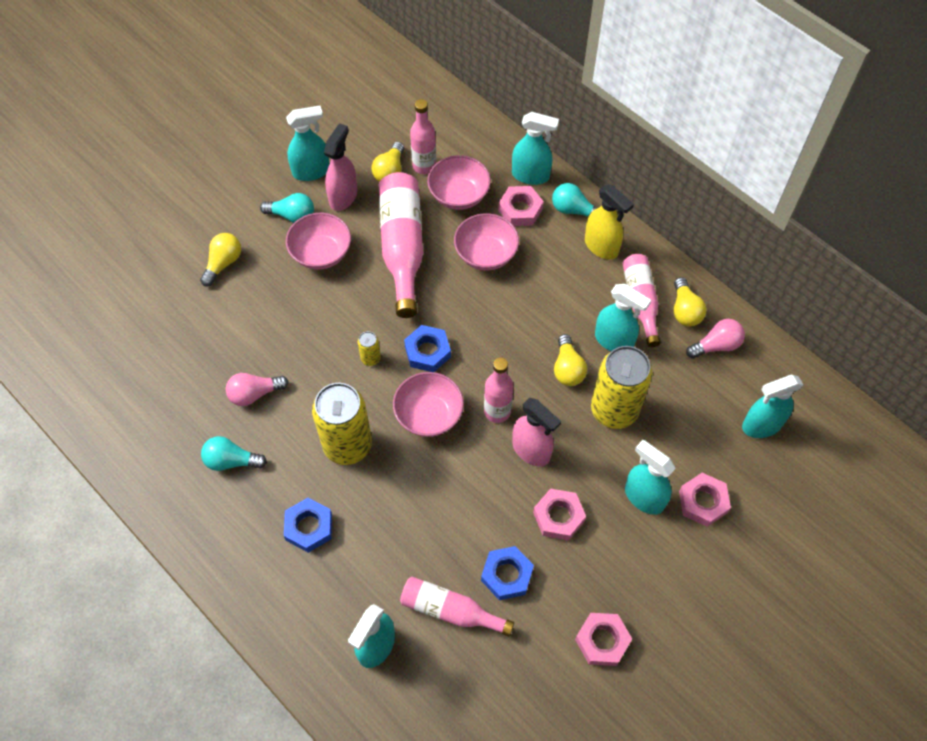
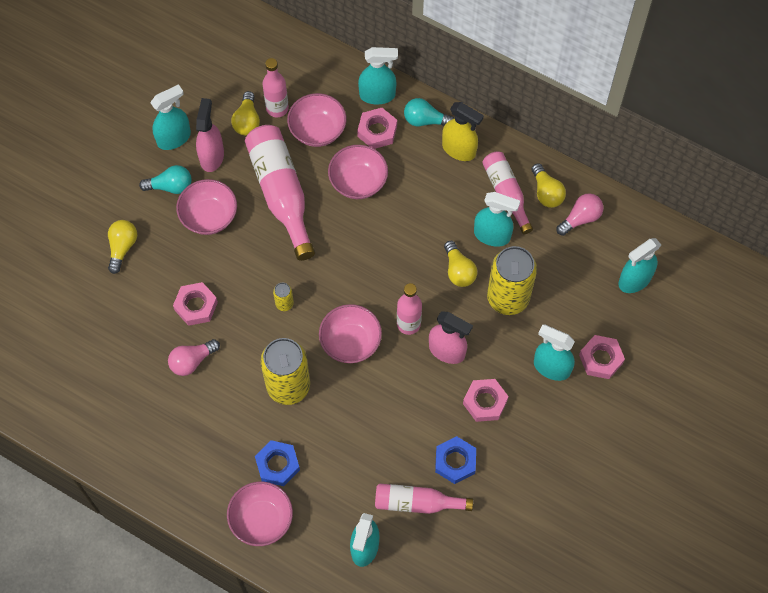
camera: 15 degrees left, 5 degrees up
turquoise light bulb [201,436,267,471] -> none
blue nut [404,325,451,372] -> none
pink nut [575,613,632,666] -> pink nut moved to [173,282,218,326]
none -> pink bowl [227,482,293,546]

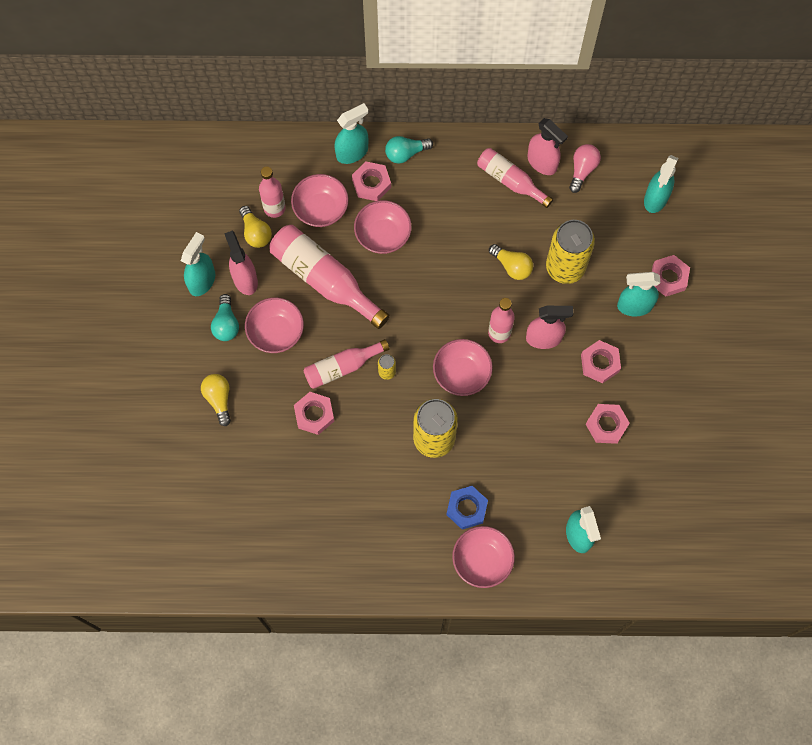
camera: 30 degrees left, 5 degrees up
turquoise light bulb [139,165,192,194] -> turquoise light bulb turned 120 degrees clockwise [211,294,239,341]
pink light bulb [168,339,220,376] -> none
pink bottle [375,483,473,514] -> pink bottle moved to [303,339,390,389]
blue nut [435,436,476,484] -> pink nut [586,404,630,444]
yellow spray bottle [442,102,484,161] -> none
turquoise spray bottle [474,192,520,247] -> none
yellow light bulb [531,163,566,208] -> pink spray bottle [528,118,568,175]

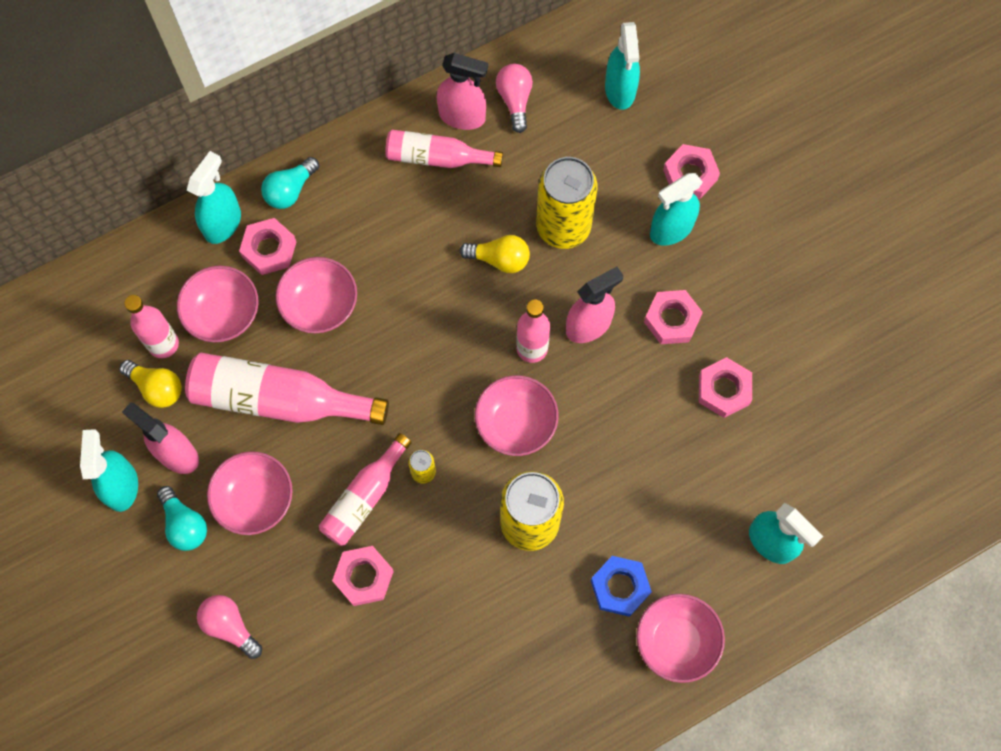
camera: 30 degrees left, 0 degrees up
yellow light bulb [201,374,231,426] -> pink light bulb [197,595,262,659]

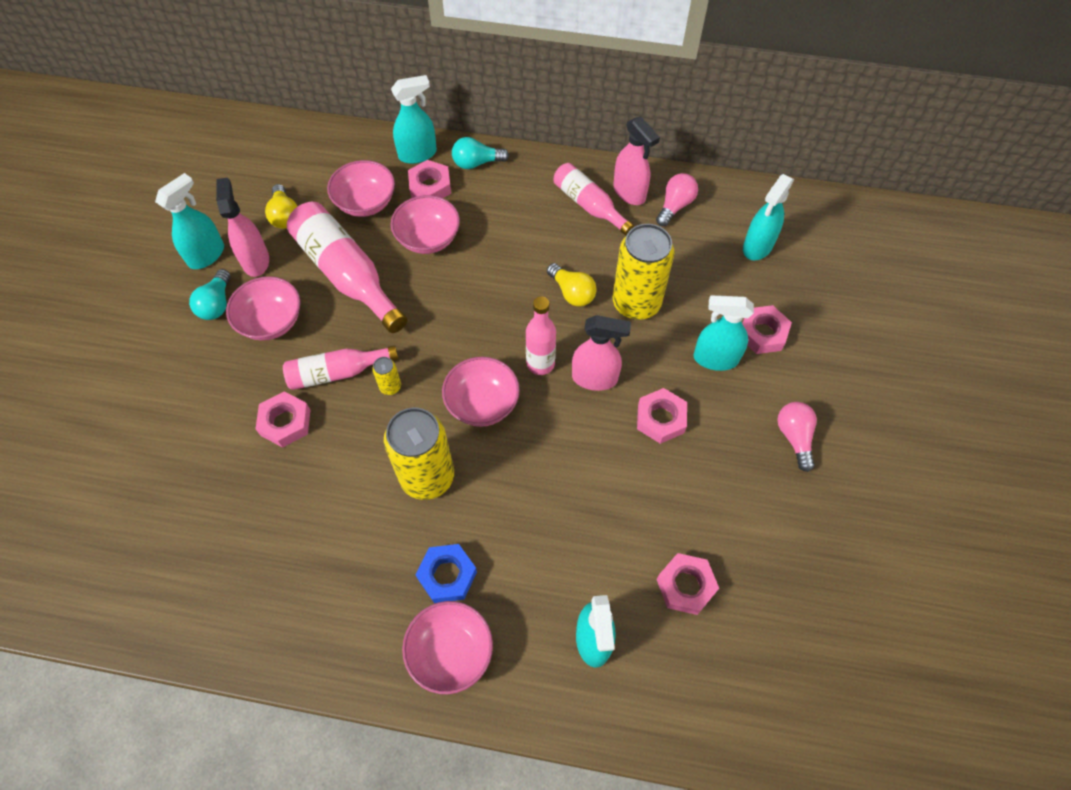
camera: 40 degrees right, 10 degrees down
pink bottle [124,295,179,358] -> none
pink light bulb [197,595,262,659] -> pink light bulb moved to [777,402,817,472]
pink nut [699,357,752,418] -> pink nut moved to [656,553,719,615]

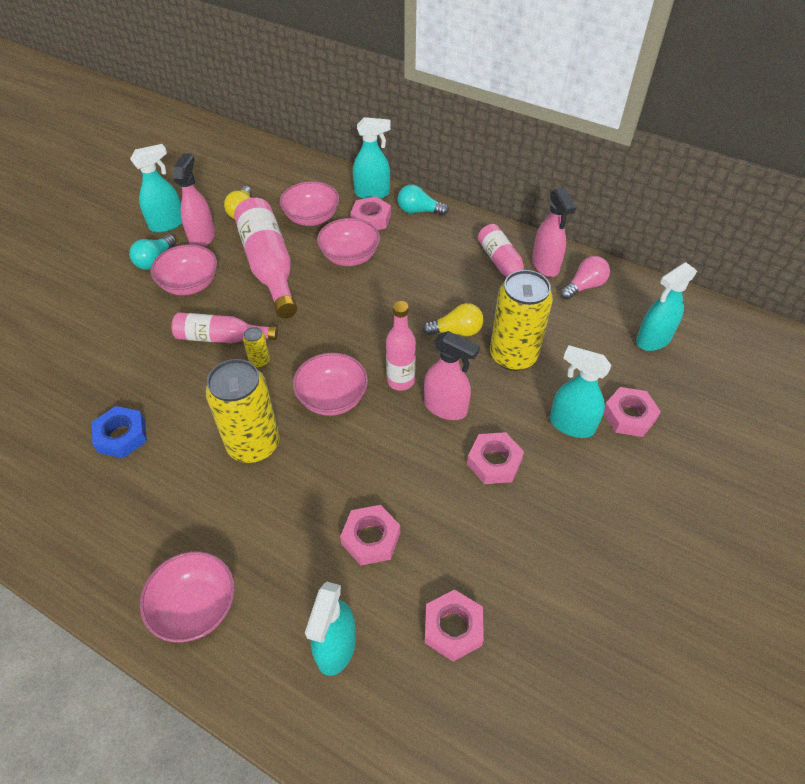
camera: 20 degrees right, 10 degrees down
pink nut [255,391,310,448] -> pink nut moved to [340,505,400,565]
blue nut [415,544,477,603] -> blue nut moved to [92,406,147,458]
yellow light bulb [547,263,597,307] -> yellow light bulb turned 75 degrees counterclockwise [422,303,484,336]
pink light bulb [777,402,817,472] -> none

